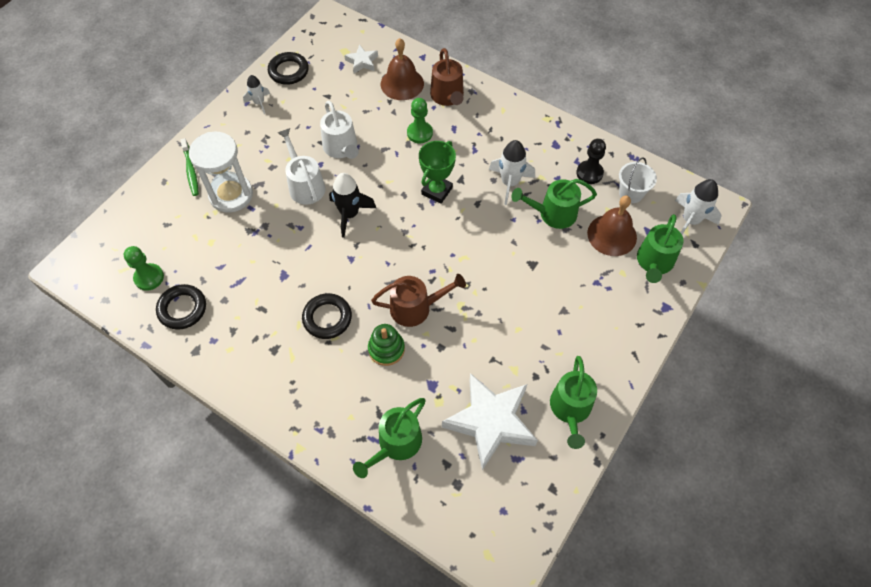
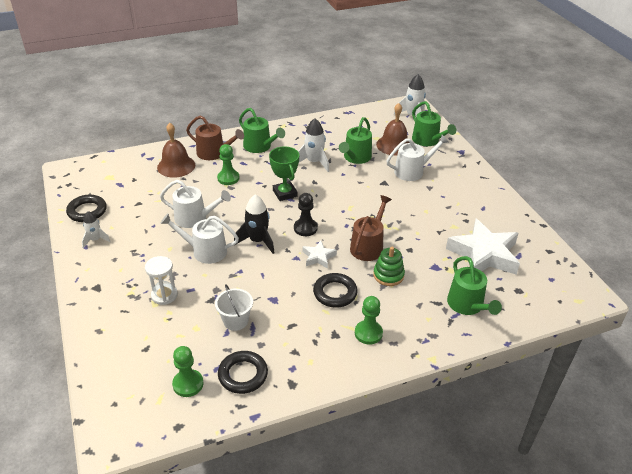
camera: 55 degrees left, 20 degrees down
green toothbrush [181,138,199,196] -> none
white hourglass [189,132,253,213] -> white hourglass [145,256,178,305], size x0.61
white star [344,44,378,74] -> white star moved to [302,241,337,269]
green watering can [550,356,597,449] -> green watering can moved to [239,108,285,153]
black pawn [576,139,606,184] -> black pawn moved to [294,193,318,236]
white bucket [619,158,657,203] -> white bucket moved to [215,284,253,331]
none -> green pawn [355,296,383,345]
none -> white watering can [386,135,449,181]

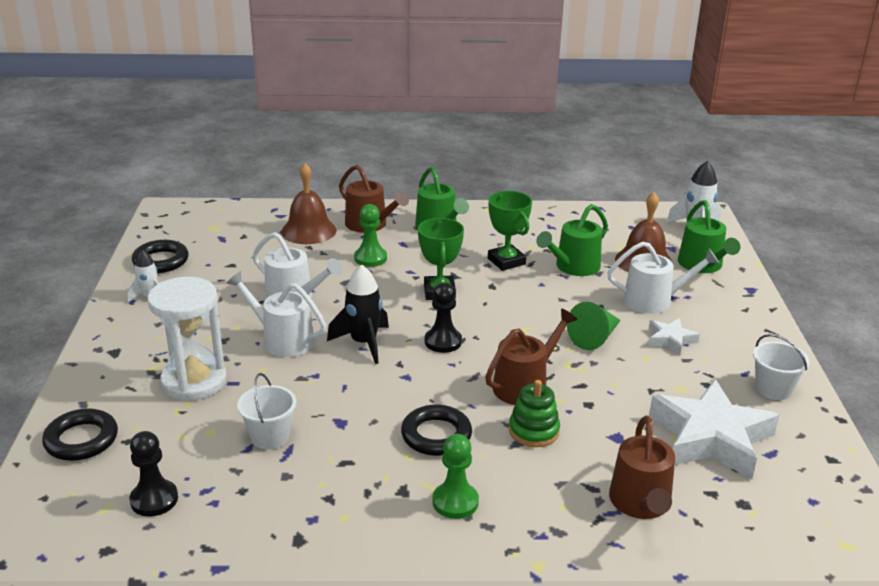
camera: 20 degrees right, 10 degrees down
white hourglass [145,256,178,305] -> white hourglass [147,277,227,401], size x1.64
green pawn [172,346,203,397] -> black pawn [130,431,178,516]
black ring [218,351,268,394] -> black ring moved to [42,408,118,461]
white rocket [298,118,329,172] -> green trophy [488,191,532,271]
white star [302,241,337,269] -> white star moved to [649,318,700,355]
green watering can [447,256,502,315] -> brown watering can [609,415,675,519]
none -> green cone [567,302,621,350]
none -> white bucket [753,334,809,400]

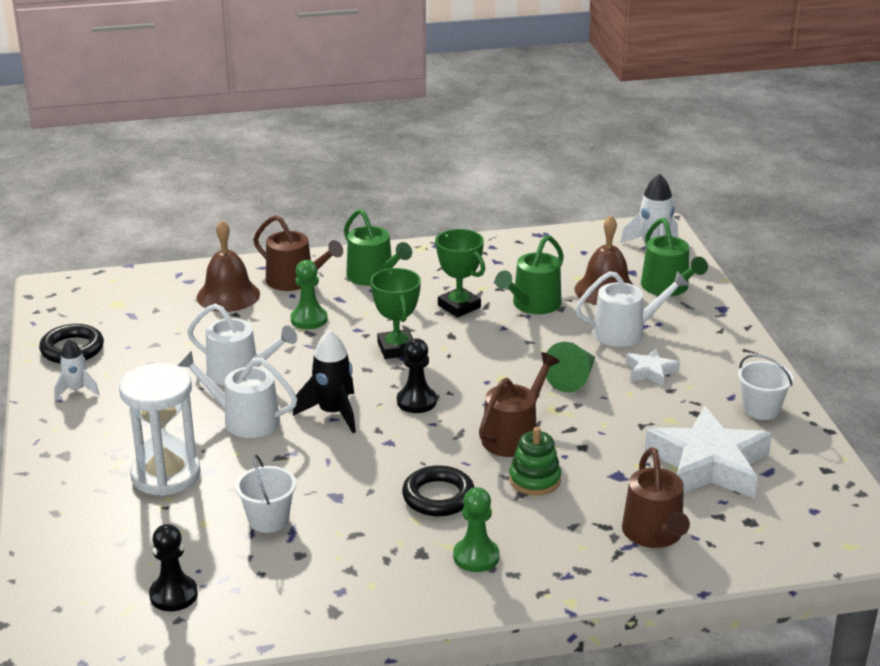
camera: 10 degrees left, 0 degrees up
black ring [42,408,118,461] -> none

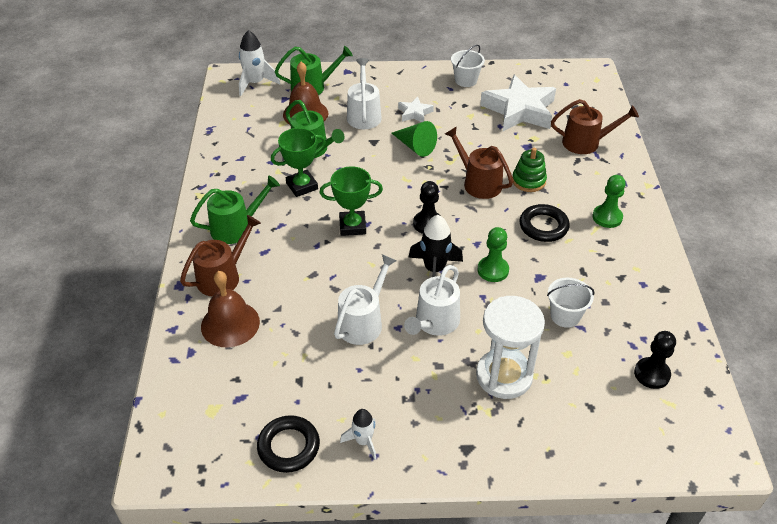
camera: 80 degrees left, 15 degrees up
green pawn [291,260,328,329] -> green pawn moved to [477,227,509,282]

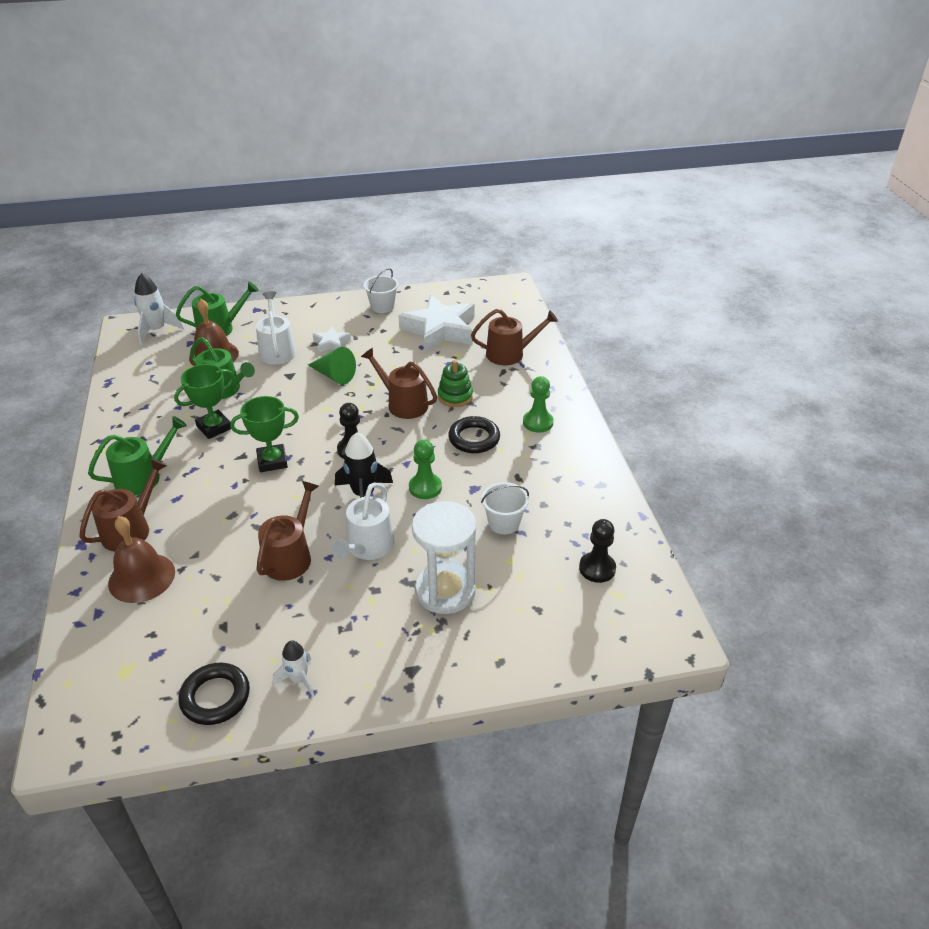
camera: 10 degrees left, 5 degrees down
white watering can [334,254,397,345] -> brown watering can [256,481,319,581]

